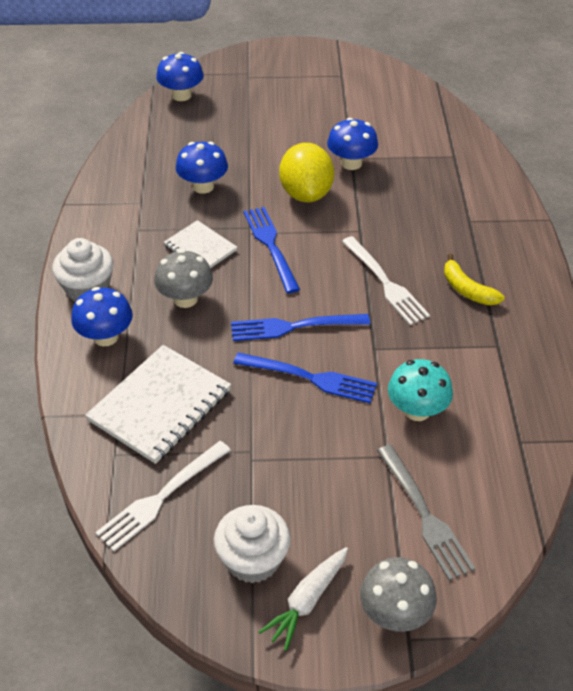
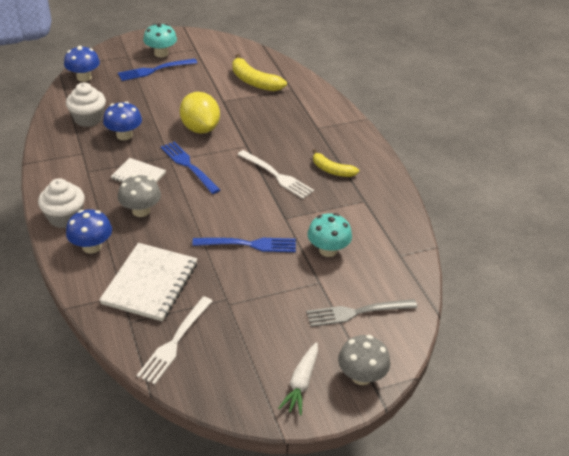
camera: 20 degrees left, 5 degrees down
white cupcake [214,505,290,584] -> white cupcake moved to [66,82,106,127]
blue fork [231,314,370,341] -> blue fork moved to [118,59,197,81]
blue mushroom [327,118,378,170] -> none
grey fork [377,445,476,580] -> grey fork turned 120 degrees clockwise [306,299,417,327]
none -> turquoise mushroom [143,23,177,57]
none -> yellow banana [232,54,287,91]

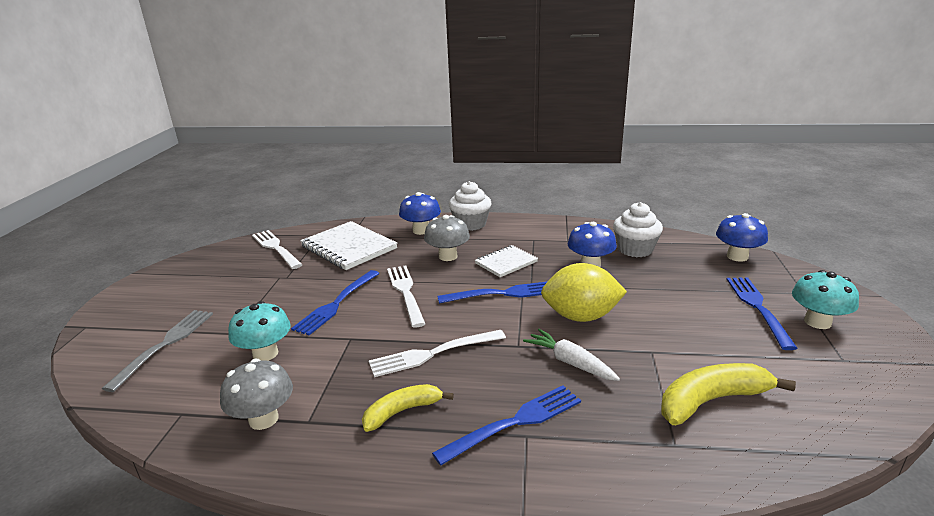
camera: 120 degrees right, 15 degrees down
white carrot [278,342,318,415] -> white carrot moved to [523,329,620,381]
grey mushroom [338,335,390,385] -> grey mushroom moved to [220,359,293,430]
none -> white fork [387,266,425,328]
none -> blue fork [432,385,581,465]

